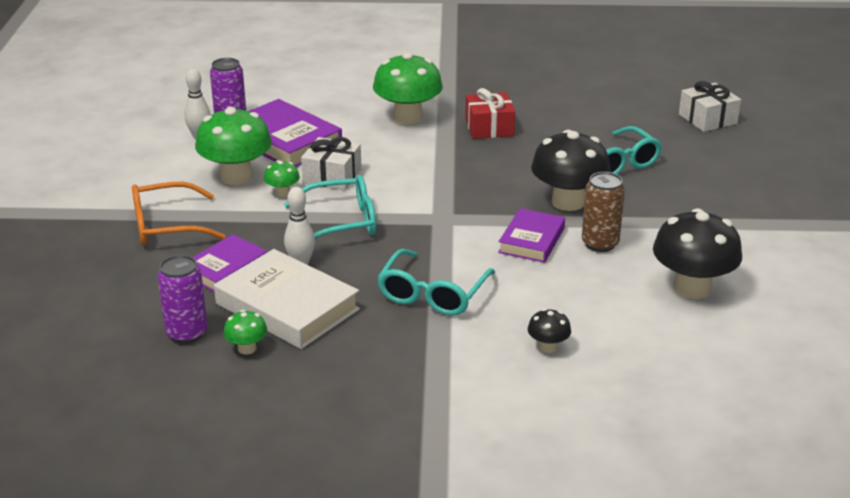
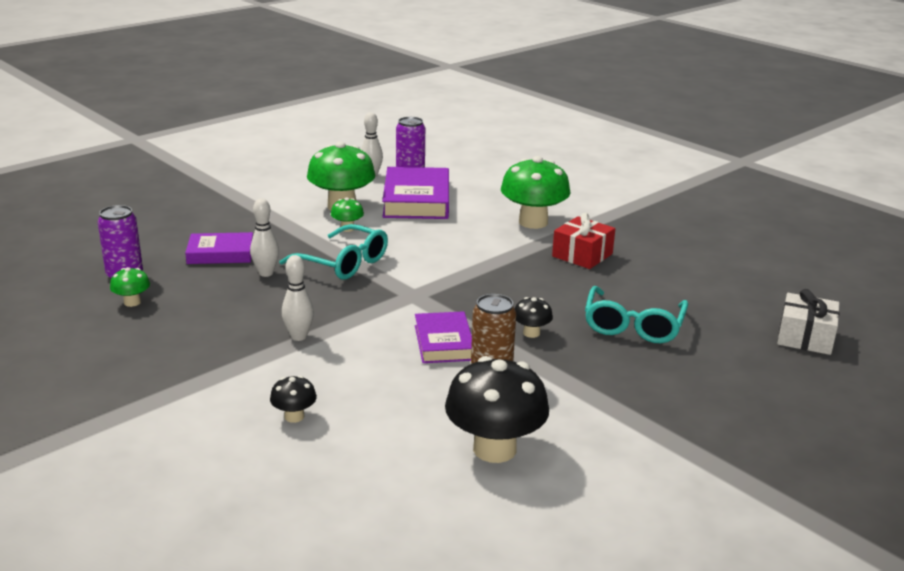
camera: 45 degrees right, 5 degrees down
orange glasses [132,182,225,245] -> none
white book [214,249,360,349] -> none
white gift [301,137,361,190] -> none
turquoise glasses [377,249,495,316] -> white bowling pin [282,255,314,341]
purple book [498,208,565,263] -> purple book turned 75 degrees counterclockwise [415,311,472,363]
black mushroom [531,130,610,211] -> black mushroom [515,297,553,338], size x0.47

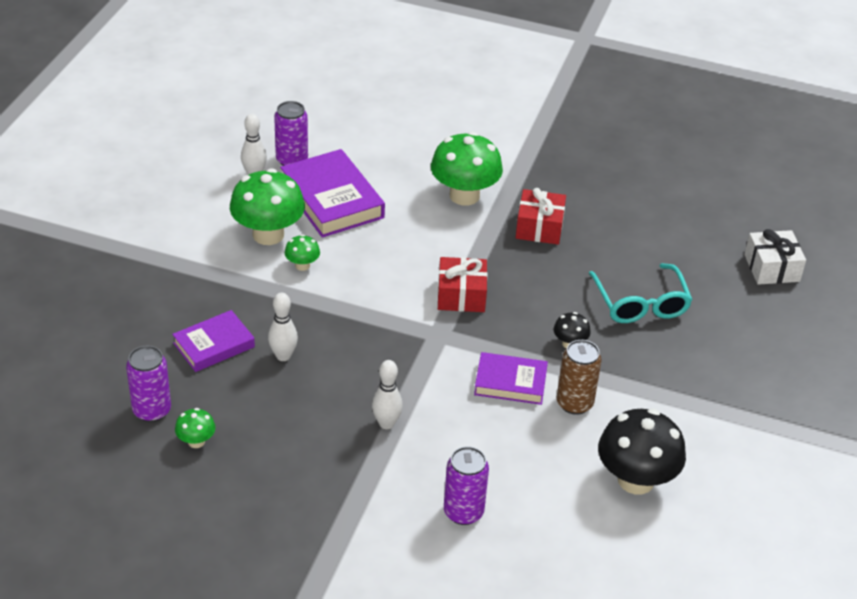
camera: 30 degrees left, 15 degrees up
black mushroom [270,375,317,423] -> purple can [444,446,489,525]
turquoise glasses [280,224,388,279] -> none
purple book [415,311,472,363] -> purple book turned 45 degrees counterclockwise [474,352,548,405]
none -> red gift [438,257,488,312]

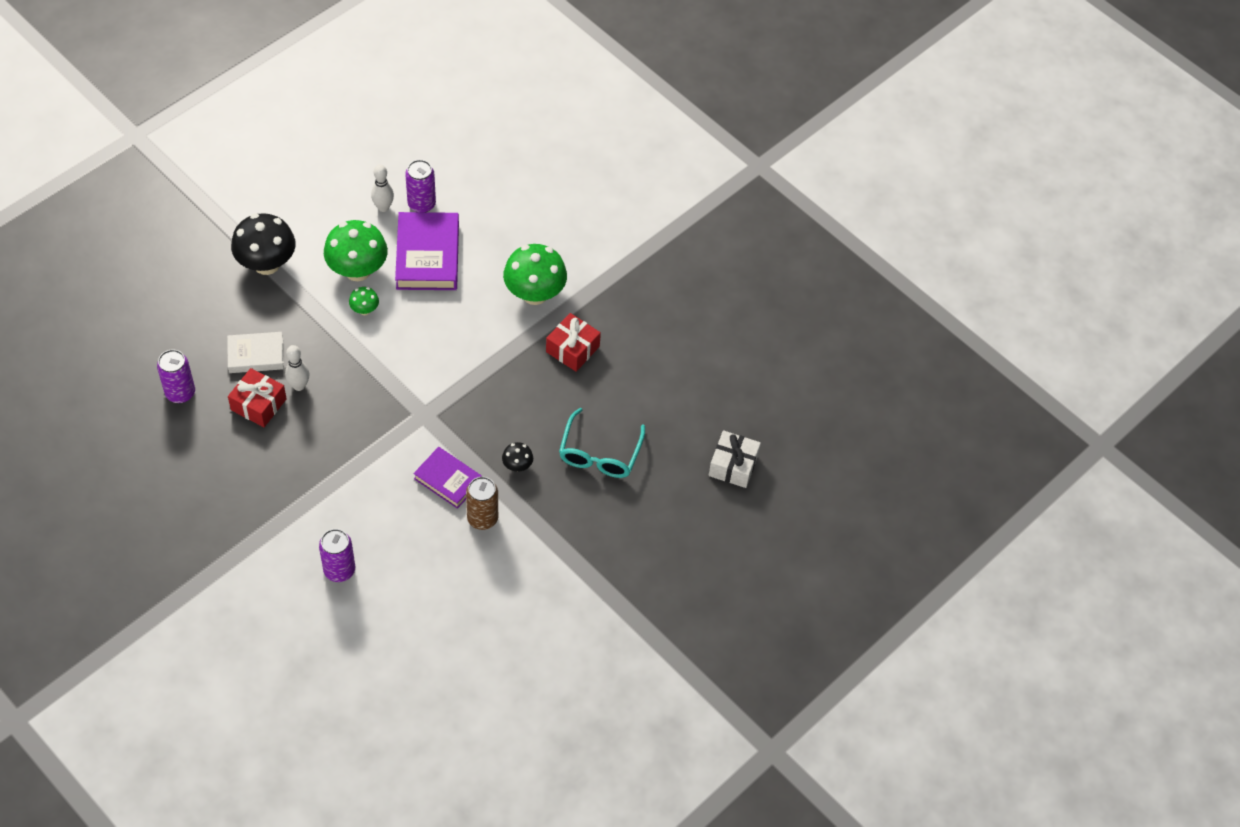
camera: 25 degrees right, 15 degrees up
purple book [172,310,255,372] -> white book [227,332,284,373]
green mushroom [175,408,215,448] -> none
white bowling pin [372,360,403,429] -> none
red gift [438,257,488,312] -> red gift moved to [228,368,287,427]
black mushroom [598,408,686,495] -> black mushroom moved to [231,213,296,275]

